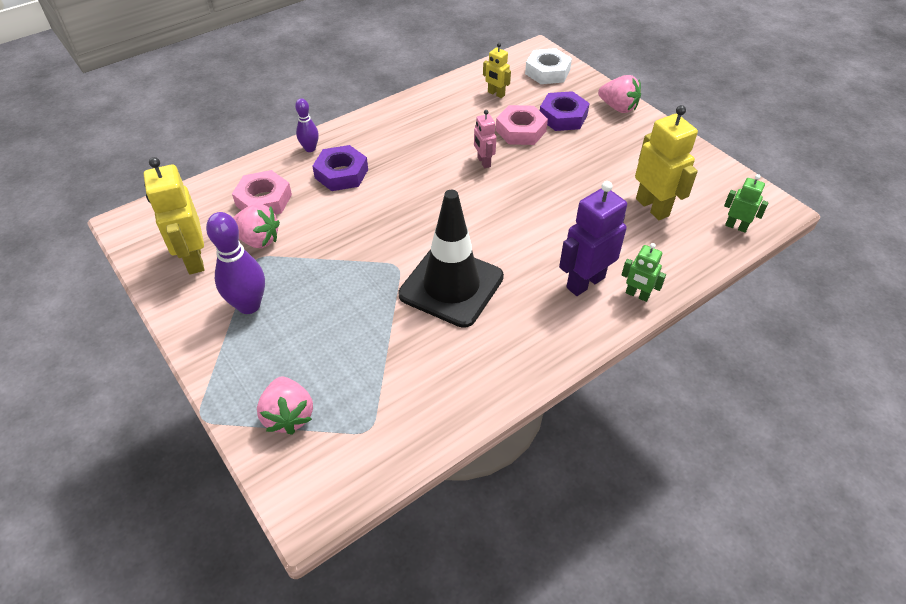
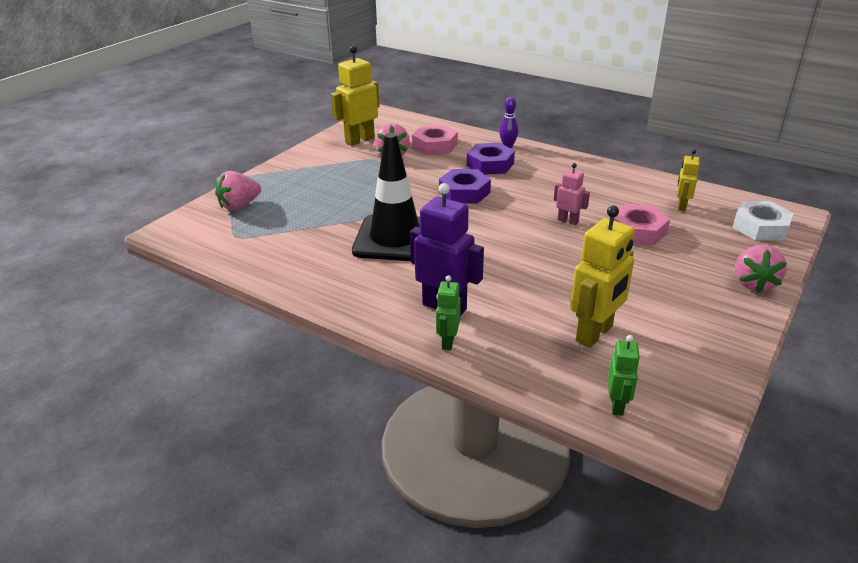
camera: 70 degrees right, 15 degrees down
purple bowling pin [206,212,265,314] -> none
pink robot [474,110,496,168] -> pink robot turned 75 degrees clockwise [554,163,590,225]
purple nut [540,91,590,131] -> purple nut moved to [439,169,491,204]

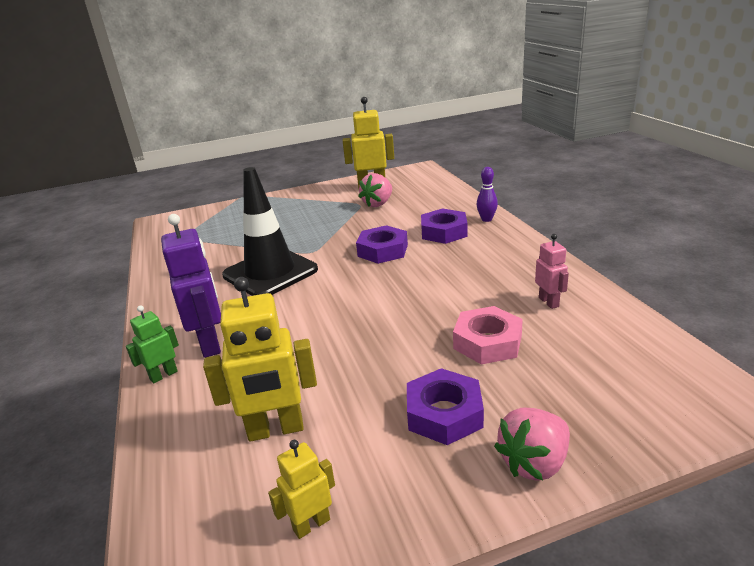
camera: 40 degrees right, 5 degrees down
pink strawberry [215,171,261,210] -> none
pink nut [412,125,458,155] -> none
pink robot [554,163,590,225] -> pink robot moved to [535,234,569,309]
green robot [608,335,640,416] -> none
yellow robot [677,149,700,211] -> yellow robot moved to [268,440,335,539]
white nut [733,201,794,240] -> none
none -> purple nut [407,368,484,445]

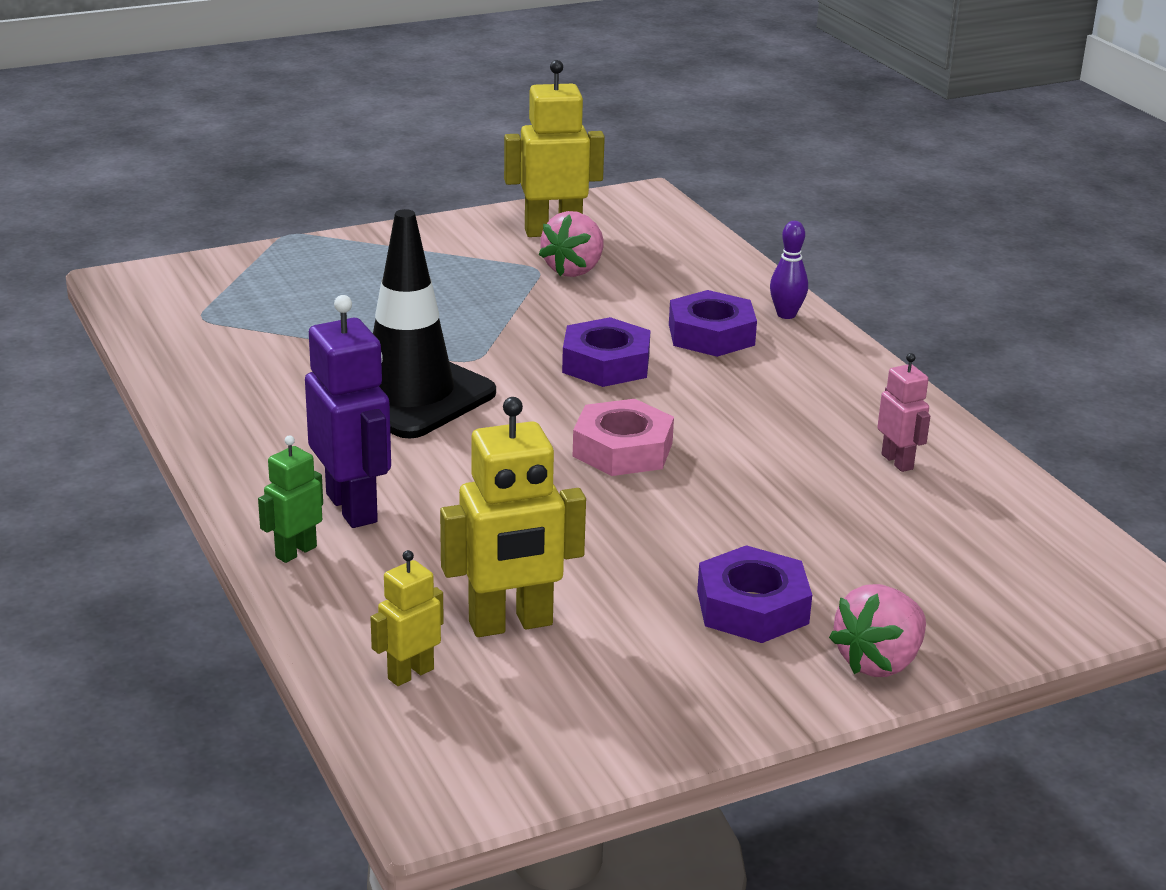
camera: 10 degrees left, 0 degrees up
yellow robot [268,440,335,539] -> yellow robot moved to [370,550,444,686]
pink nut [453,306,523,364] -> pink nut moved to [573,399,674,476]

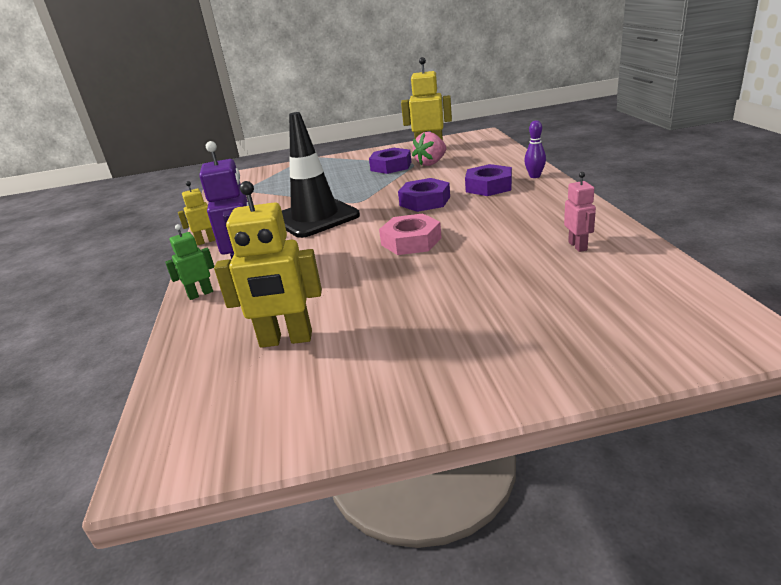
camera: 20 degrees right, 0 degrees up
yellow robot [370,550,444,686] -> yellow robot moved to [178,181,216,245]
purple nut [697,545,812,643] -> purple nut moved to [369,148,411,174]
pink strawberry [829,584,926,677] -> none

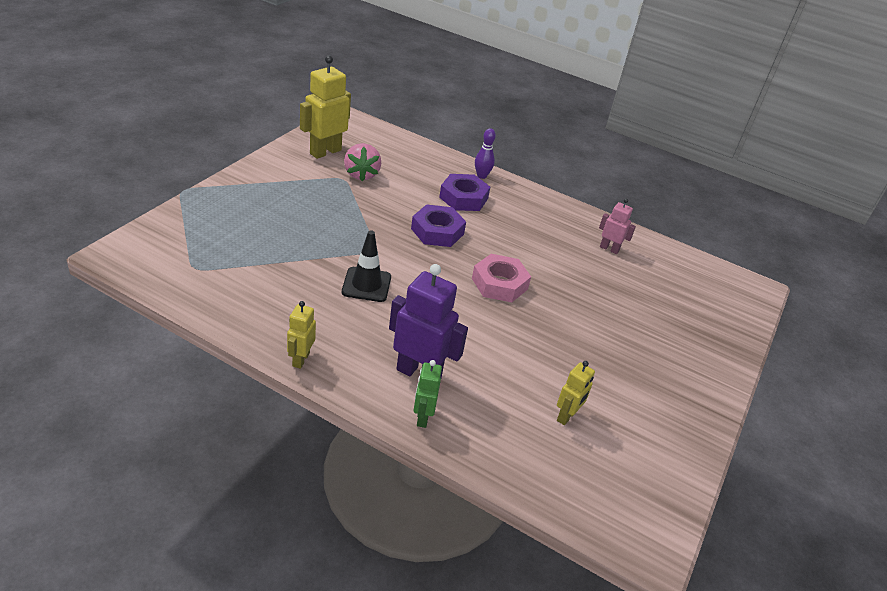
camera: 60 degrees left, 10 degrees up
yellow robot [214,181,322,348] -> yellow robot [557,361,595,425], size x0.55
black traffic cone [282,112,360,238] -> black traffic cone [342,230,391,302], size x0.56
purple nut [369,148,411,174] -> none

